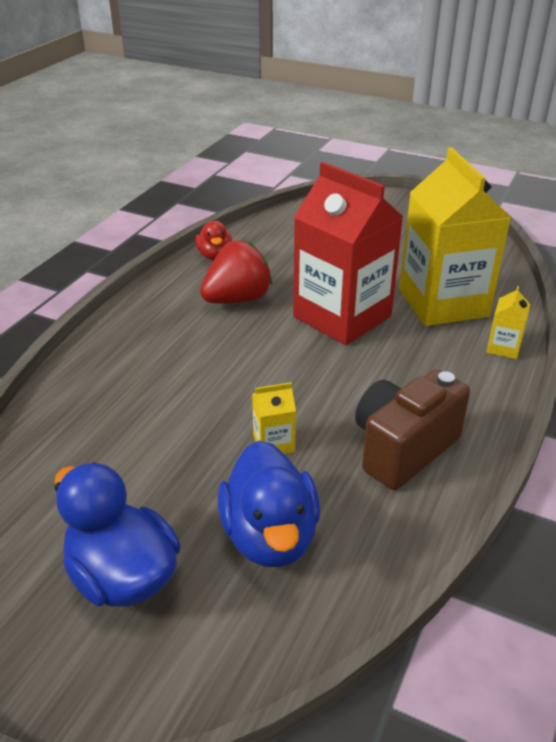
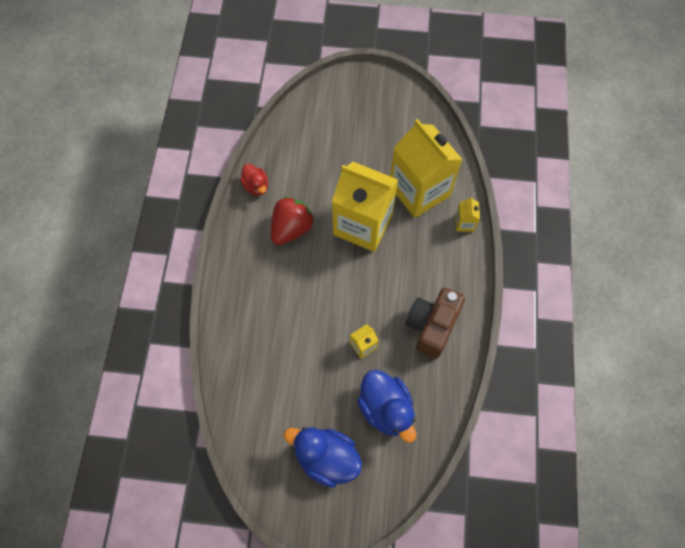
camera: 20 degrees left, 30 degrees up
red carton [293,162,403,345] -> yellow carton [332,162,398,252]

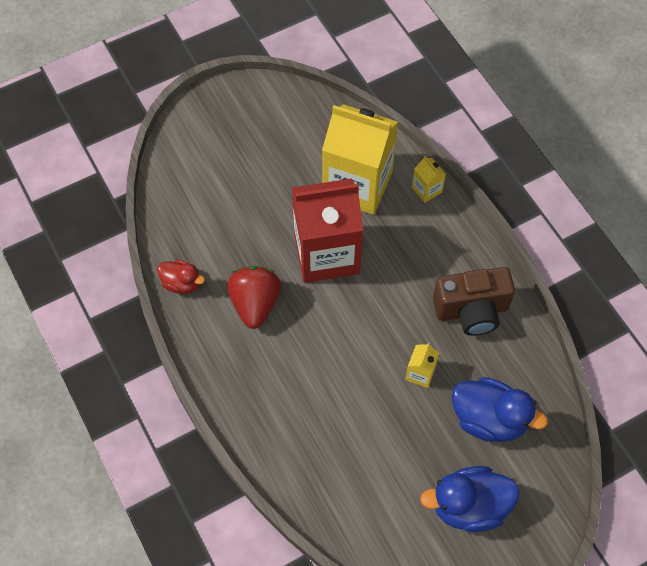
camera: 35 degrees left, 5 degrees down
yellow carton [332,162,398,252] -> red carton [292,178,363,283]
brown camera [406,287,465,359] -> brown camera turned 90 degrees counterclockwise [433,267,515,336]

